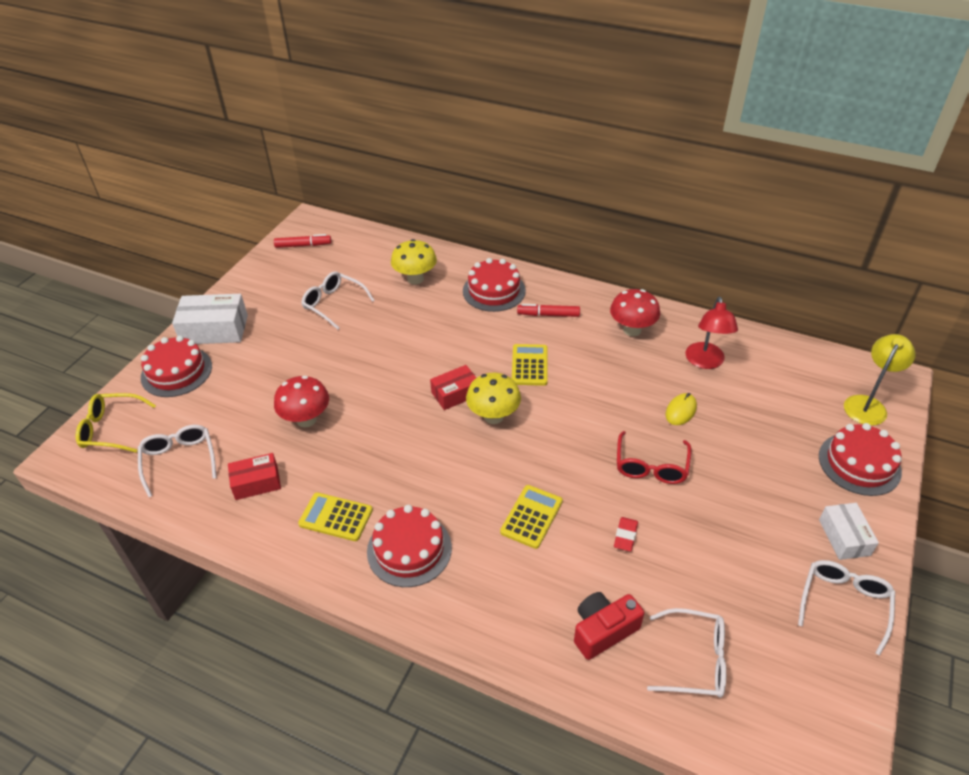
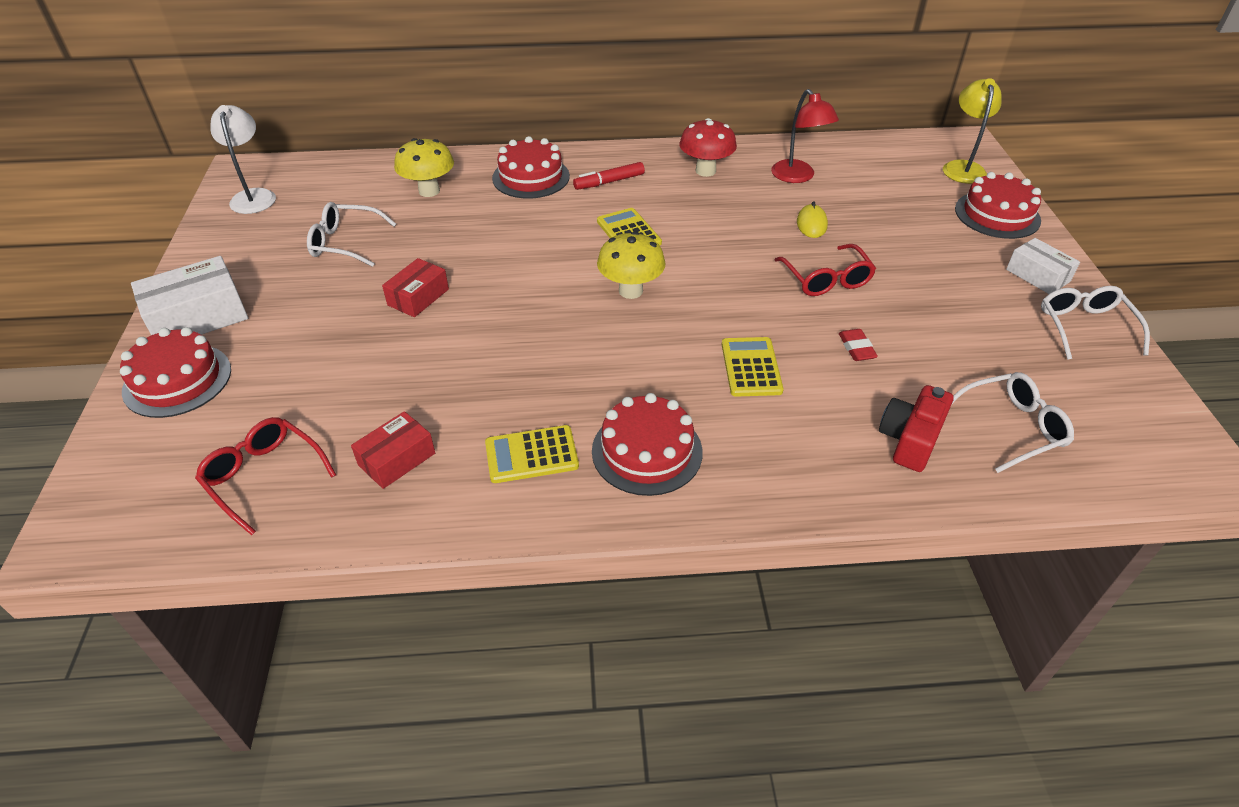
camera: 30 degrees left, 0 degrees up
yellow glasses [76,393,156,453] -> none
white glasses [138,425,217,497] -> red glasses [195,417,336,535]
red marker [274,234,331,248] -> white lamp [210,105,276,214]
red mushroom [274,376,329,427] -> none
red box [430,365,476,410] -> red box moved to [382,258,449,317]

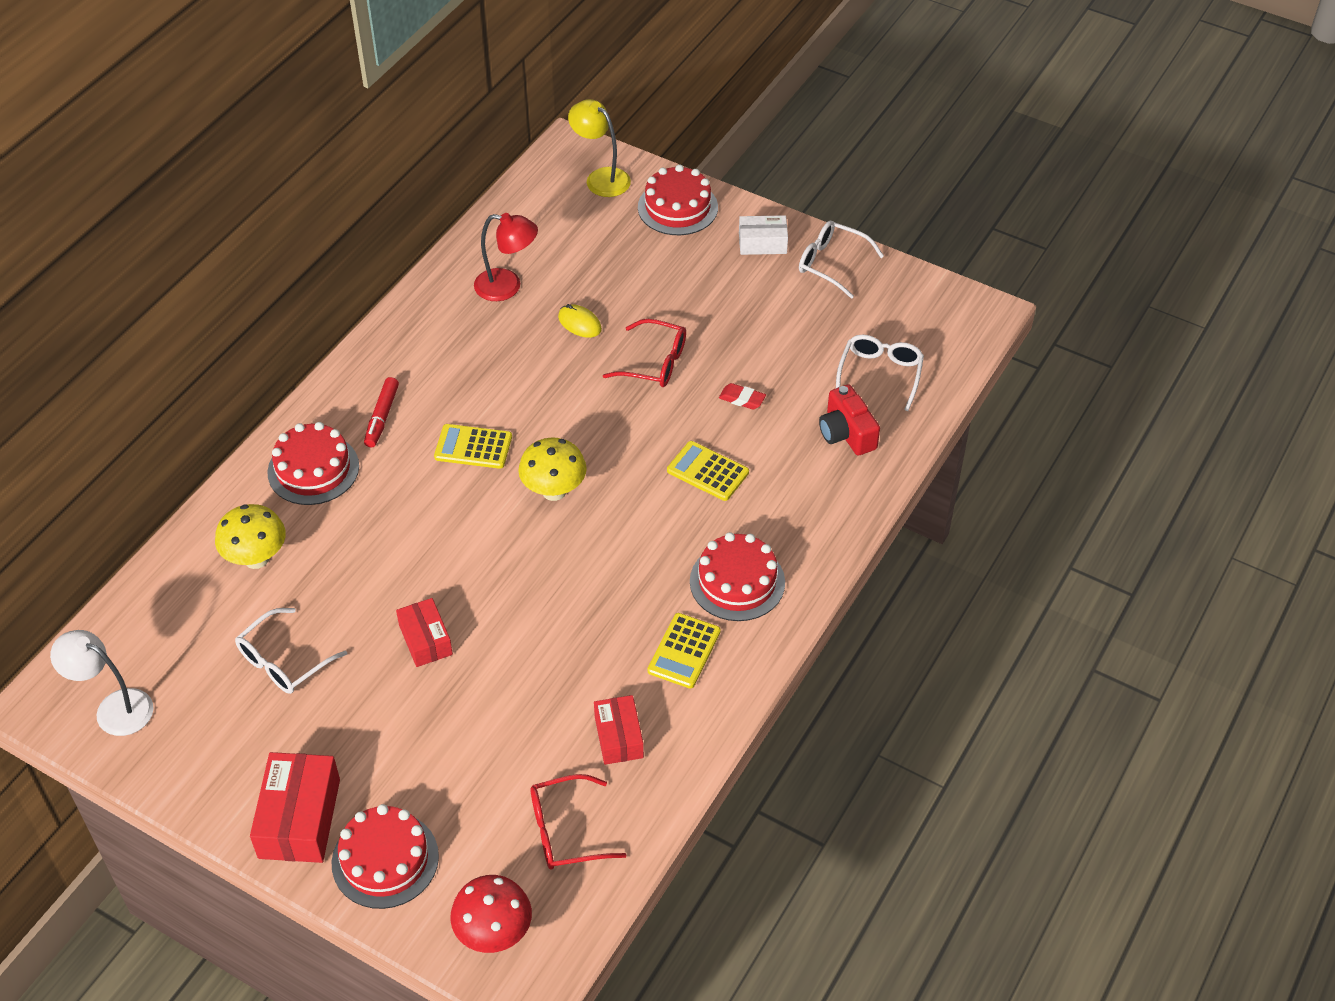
camera: 55 degrees left, 5 degrees up
white box [131,256,248,335] -> red box [250,752,340,863]
red mushroom [680,118,737,177] -> red mushroom moved to [450,875,532,953]

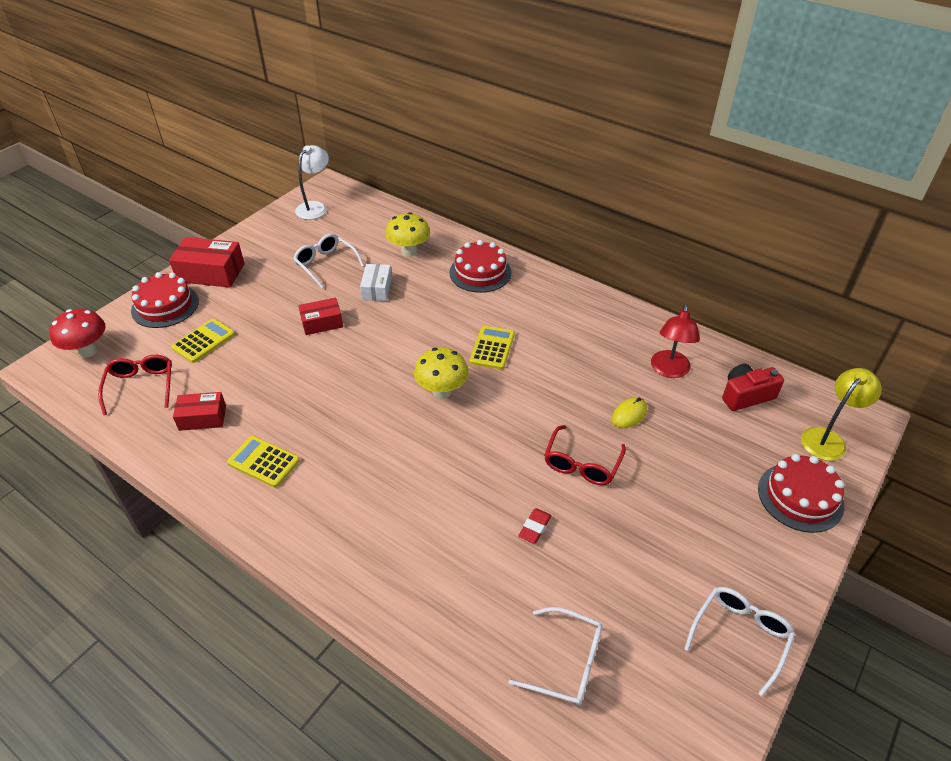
camera: 95 degrees right, 5 degrees down
red marker [364,377,399,447] -> none
yellow calculator [667,441,749,501] -> yellow calculator moved to [171,319,235,363]
red cake [690,532,785,621] -> none
white box [739,215,788,255] -> white box moved to [360,264,392,301]
red camera [819,384,880,456] -> red camera moved to [722,364,784,411]

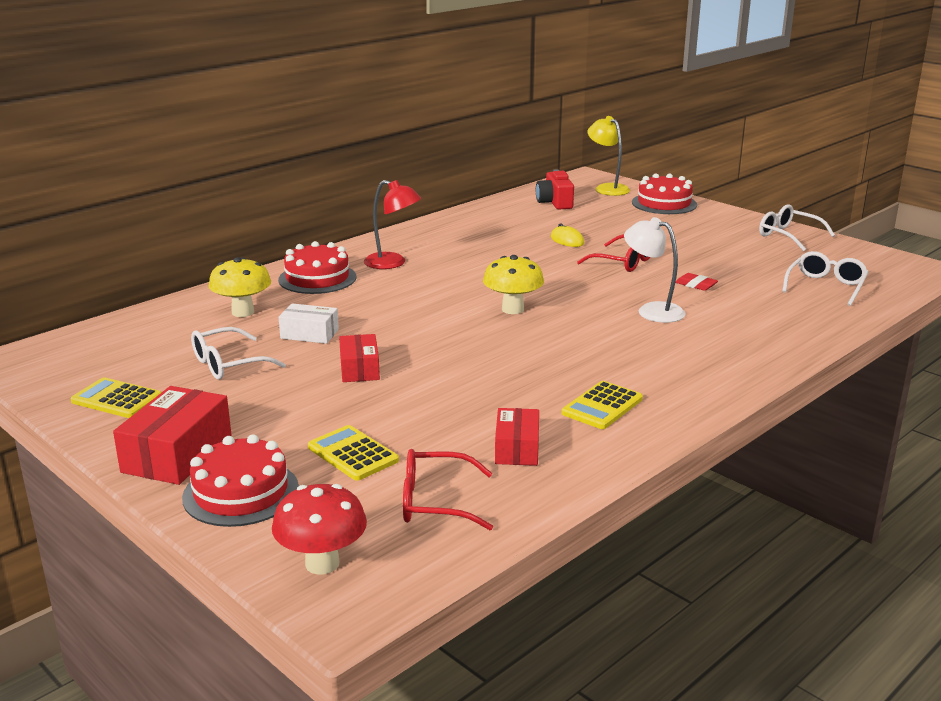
camera: 80 degrees left, 20 degrees down
white lamp [295,145,329,220] -> white lamp moved to [624,217,686,323]
yellow calculator [470,326,515,369] -> yellow calculator moved to [70,377,162,418]
red lamp [651,305,700,378] -> red lamp moved to [364,180,421,269]

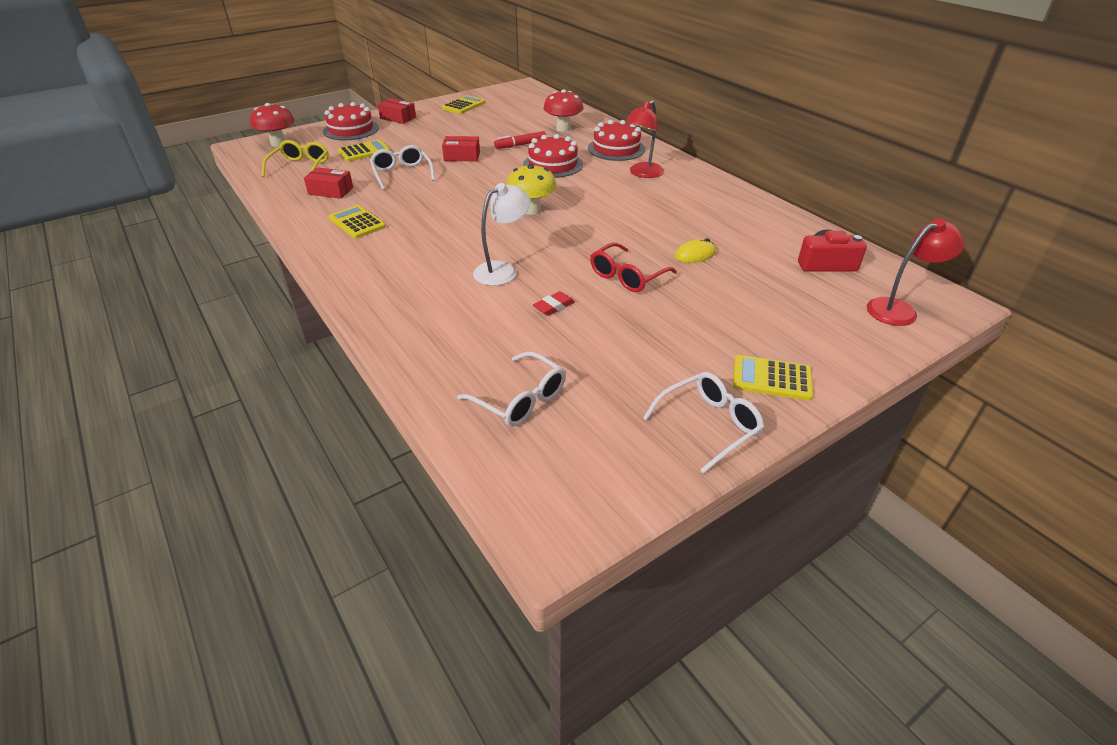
camera: 100 degrees right, 15 degrees up
red box [113,386,232,485] -> red box [378,98,416,124], size x0.63
white glasses [191,327,286,379] -> white glasses moved to [370,145,435,190]
yellow mushroom [209,257,271,317] -> red mushroom [543,89,584,132]
white box [279,303,339,344] -> red marker [494,131,546,149]
red glasses [403,449,493,530] -> yellow glasses [262,140,329,177]
yellow lamp [587,116,630,196] -> red lamp [867,219,965,326]
red cake [632,174,697,214] -> red cake moved to [523,134,583,178]
none -> yellow calculator [733,355,813,401]

